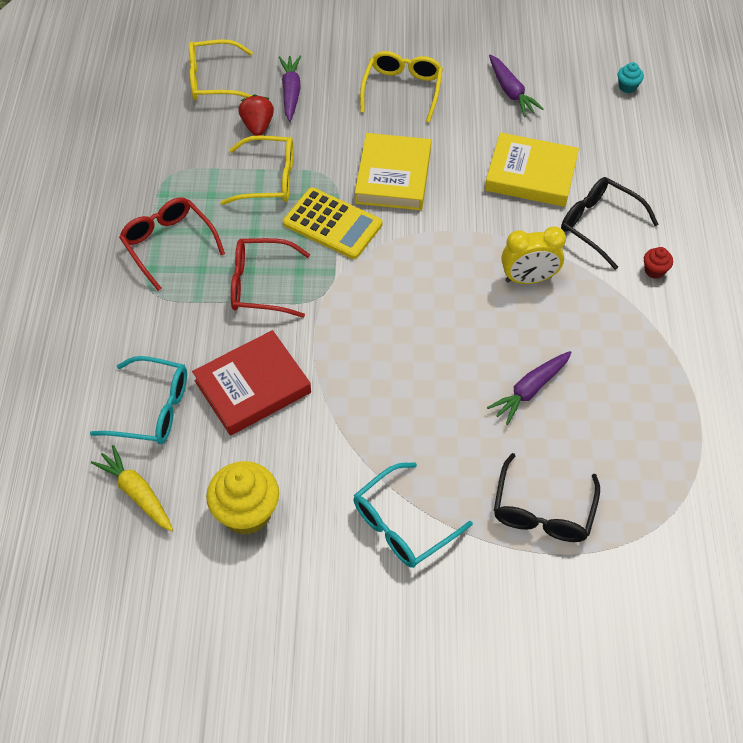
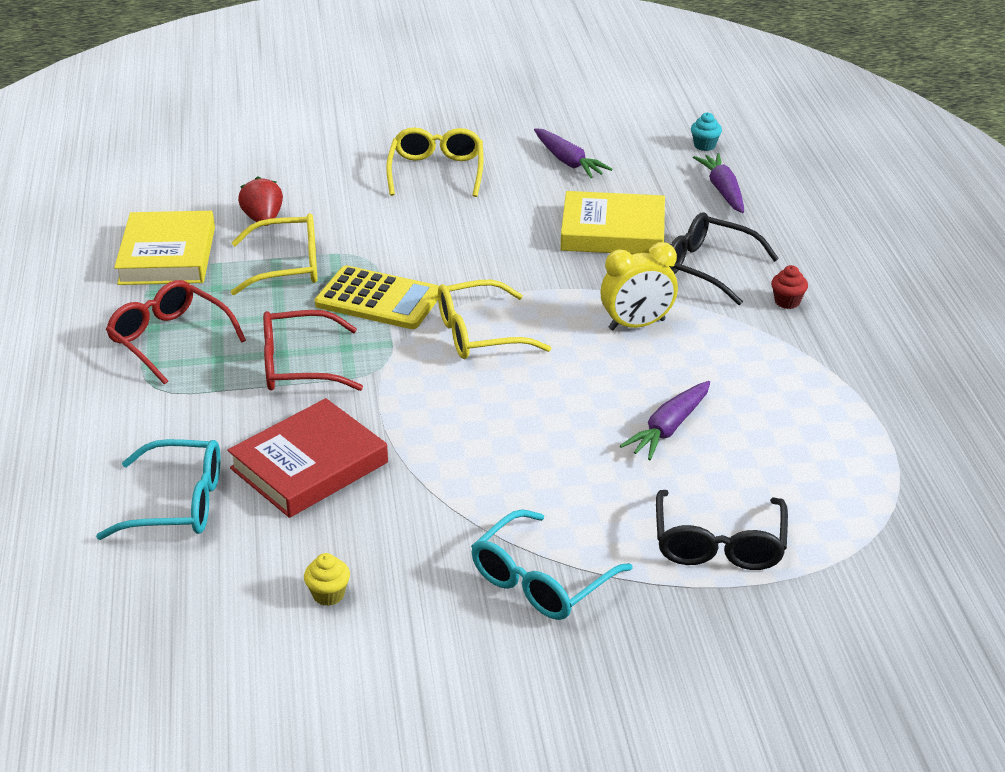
camera: 10 degrees left, 20 degrees down
yellow carrot [91,445,173,532] -> none
yellow glasses [189,39,253,100] -> yellow glasses moved to [438,280,551,359]
yellow cupcake [206,461,279,535] -> yellow cupcake [304,553,350,606], size x0.47
purple carrot [279,56,301,122] -> purple carrot moved to [693,153,744,213]
yellow book [355,133,431,210] -> yellow book moved to [114,211,215,285]

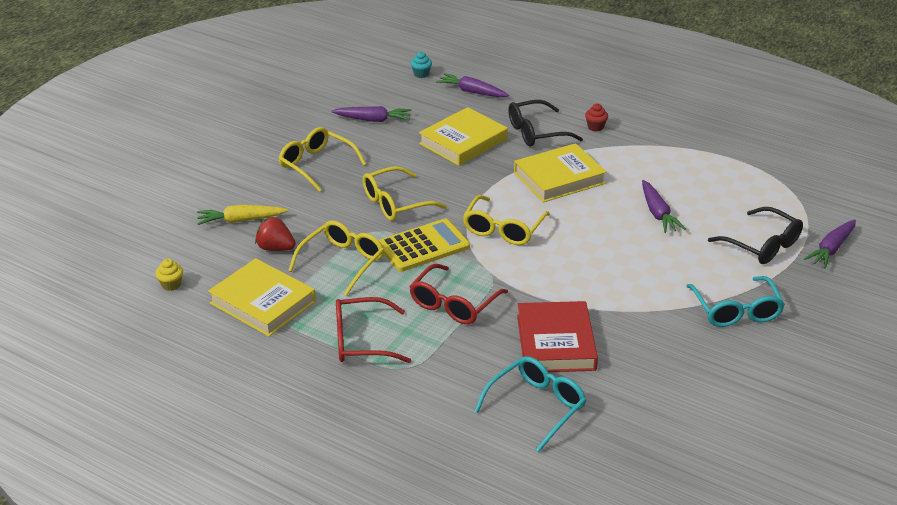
camera: 50 degrees left, 0 degrees up
yellow cupcake [304,553,350,606] -> yellow cupcake moved to [155,259,183,291]
yellow clock [600,242,678,331] -> yellow book [514,143,607,202]
none -> yellow carrot [197,205,288,225]
none -> yellow glasses [363,166,447,221]
none -> purple carrot [804,220,856,268]

